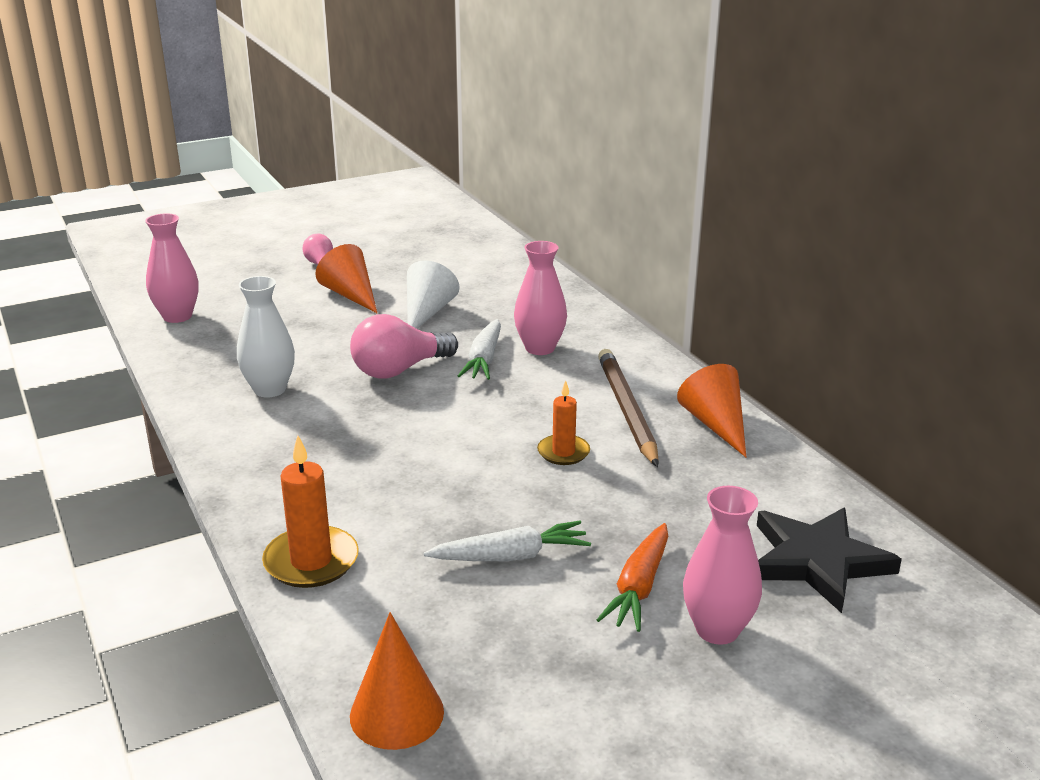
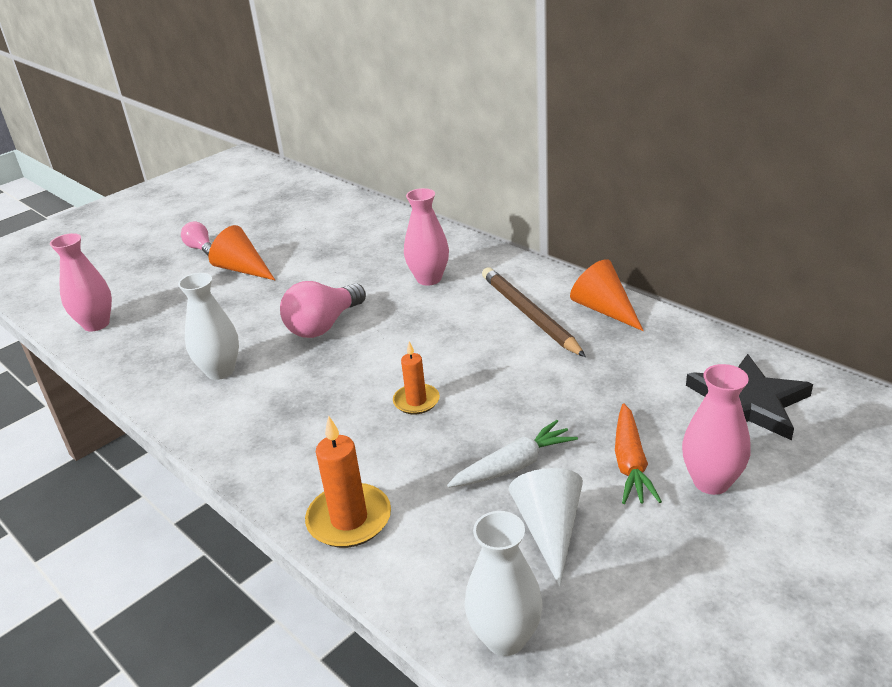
camera: 15 degrees left, 5 degrees up
orange cone [350,612,444,750] -> white vase [465,511,543,656]
white cone [407,261,460,329] -> white cone moved to [509,468,583,587]
white carrot [458,319,501,380] -> none
orange candle [537,380,590,465] -> orange candle moved to [393,341,440,414]

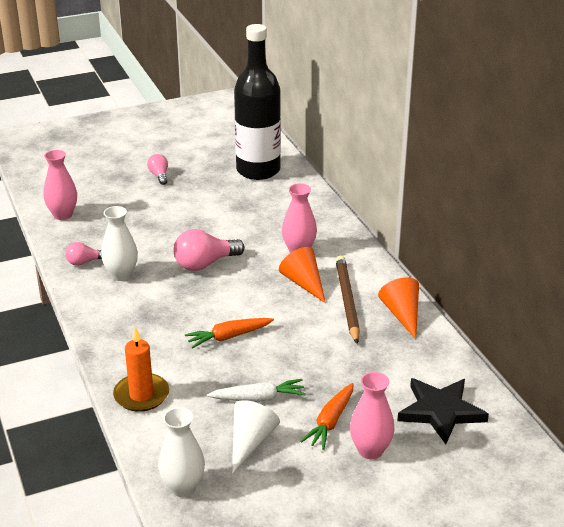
camera: 20 degrees right, 0 degrees up
orange cone [209,225,275,280] -> orange cone moved to [279,247,326,303]
orange candle [393,341,440,414] -> orange carrot [185,318,274,349]
none -> pink light bulb [65,242,102,266]
none -> black bottle [234,24,281,180]

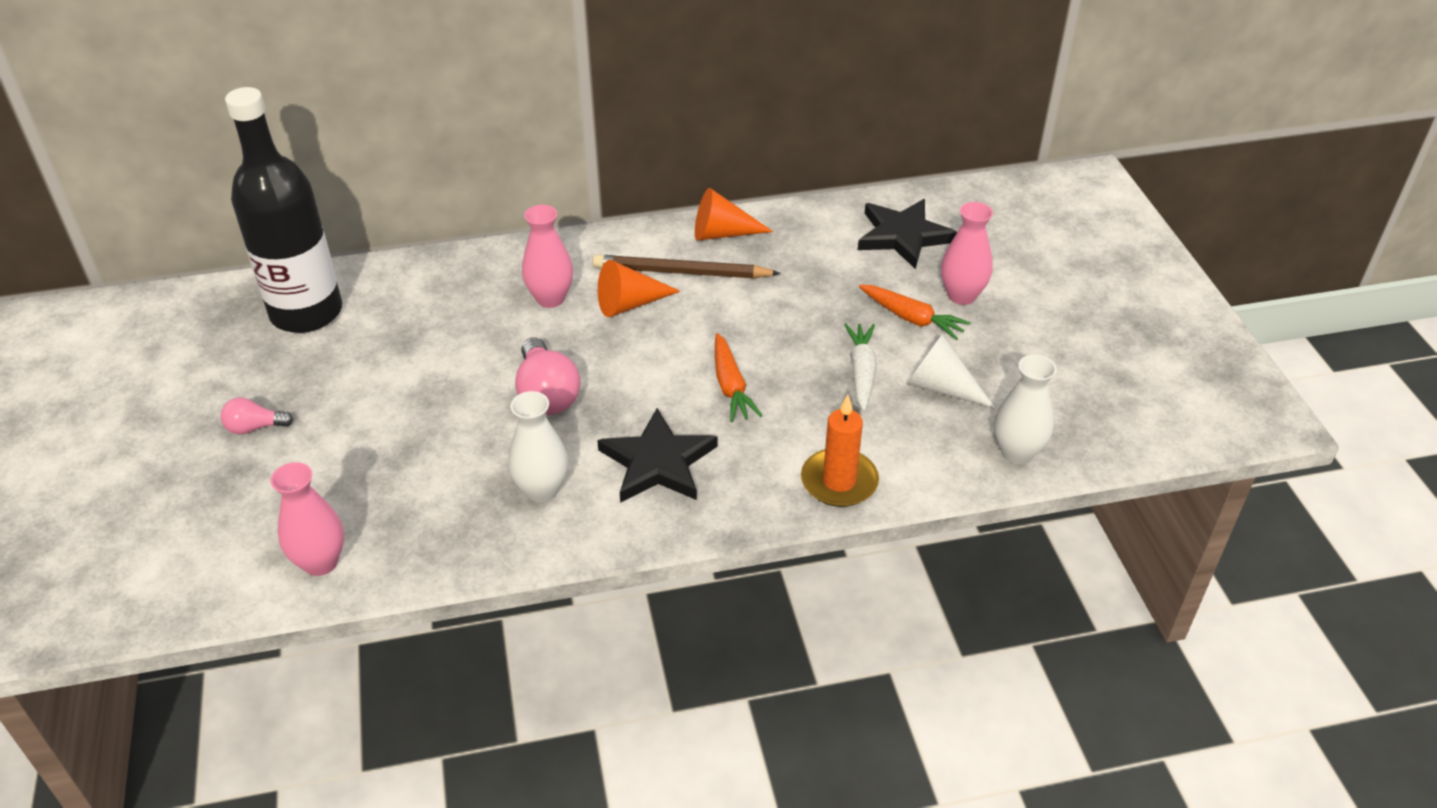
camera: 80 degrees left, 10 degrees up
pink light bulb [65,242,102,266] -> none
none -> black star [597,408,717,503]

